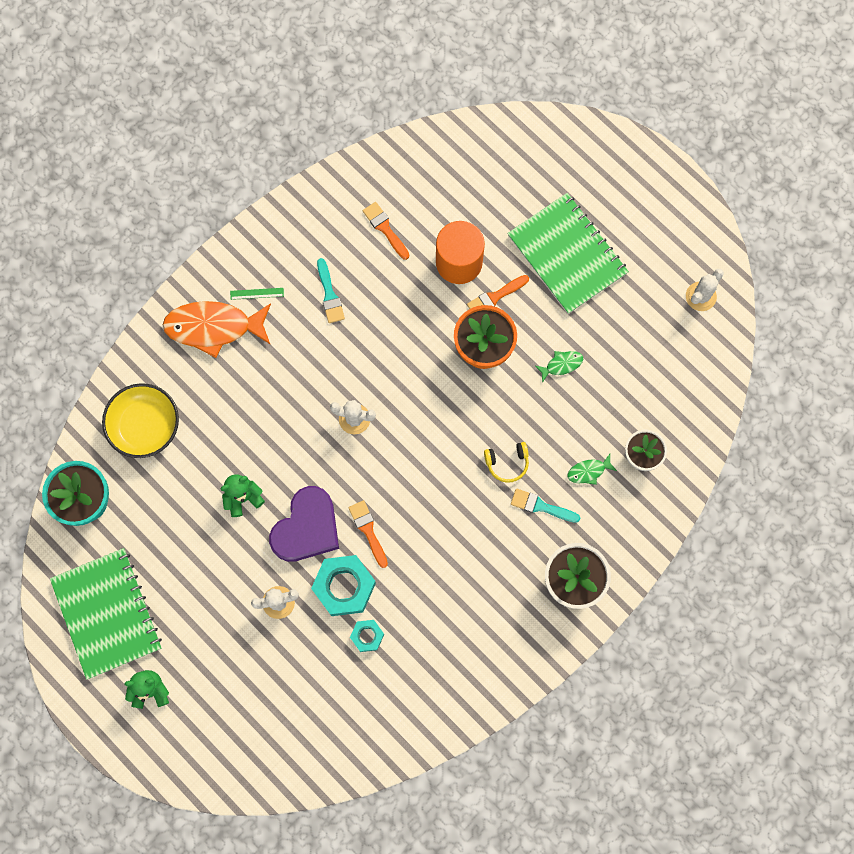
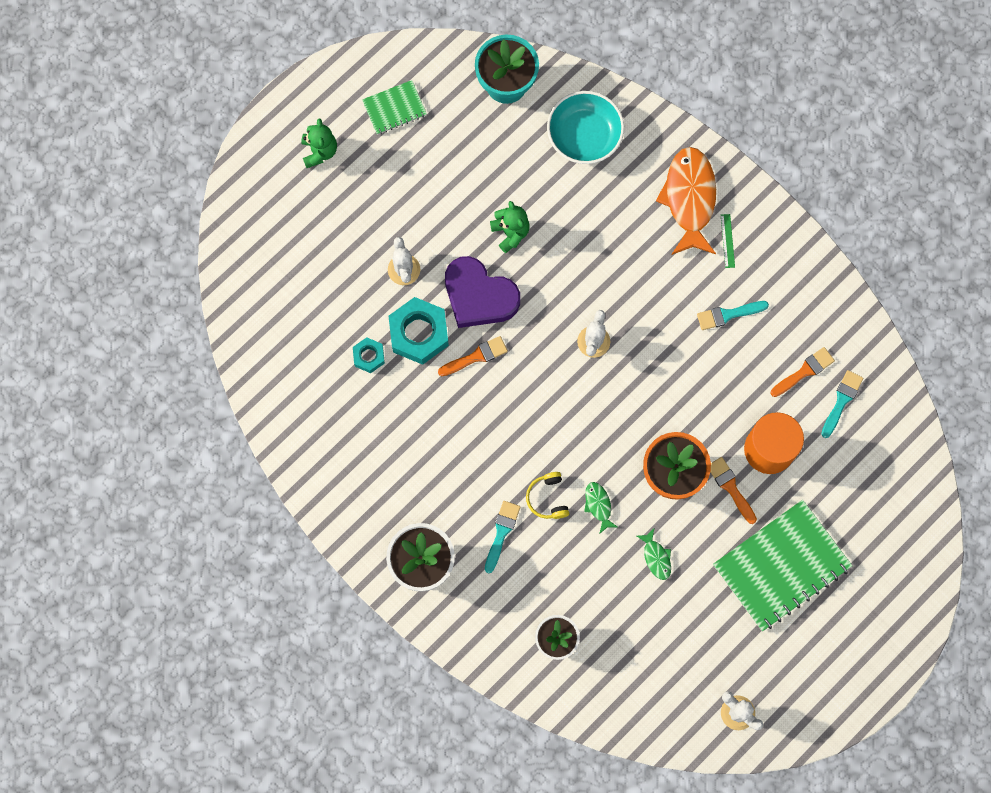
camera: 90 degrees right, 0 degrees up
green notebook [50,548,162,680] -> green notebook [362,80,427,135], size x0.51
yellow bowl [102,383,179,458] -> turquoise bowl [547,91,624,164]
green fish [567,454,617,485] -> green fish moved to [584,482,617,534]
none -> turquoise brush [821,370,863,438]

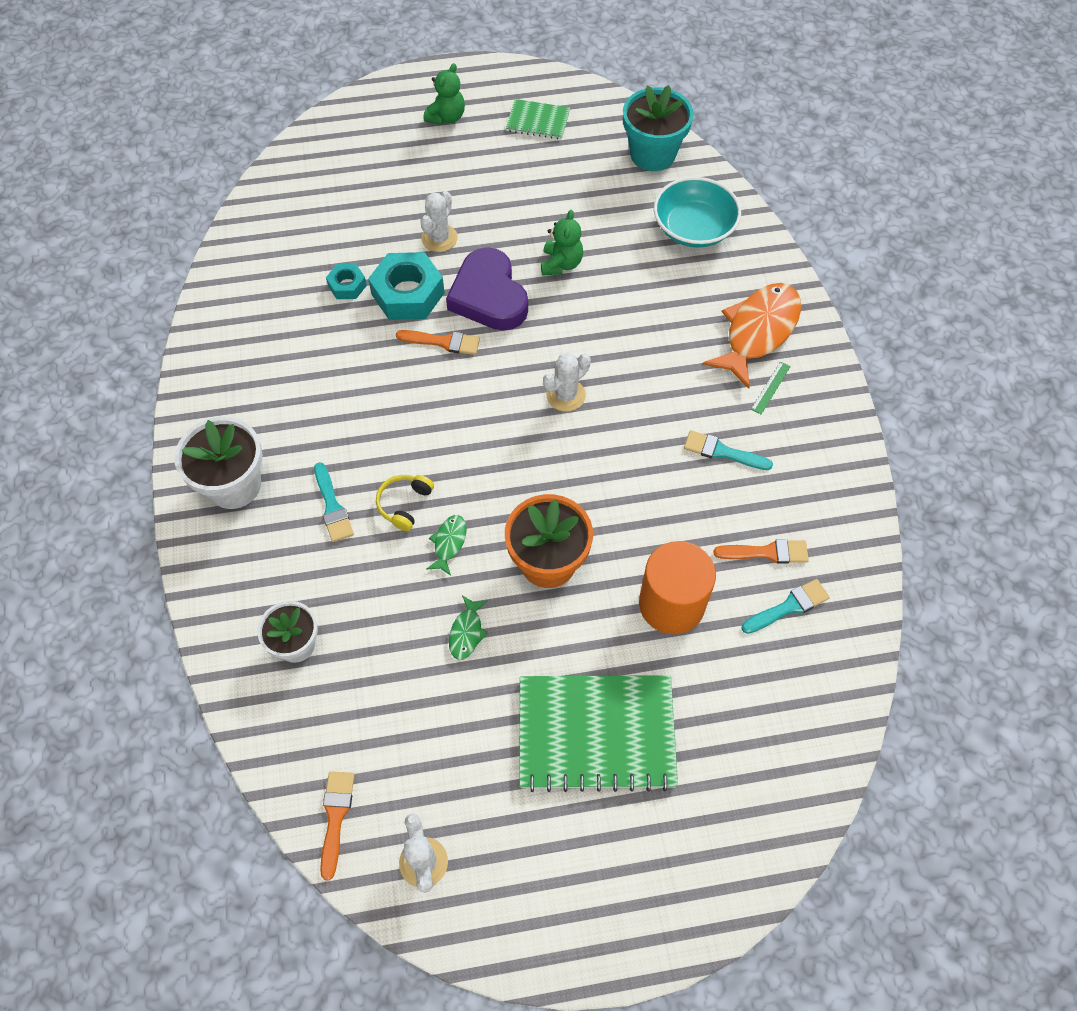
camera: 35 degrees right, 15 degrees down
turquoise brush [485,501,520,573] -> turquoise brush turned 105 degrees clockwise [314,462,354,542]
orange brush [711,457,757,524] -> orange brush moved to [320,771,354,880]

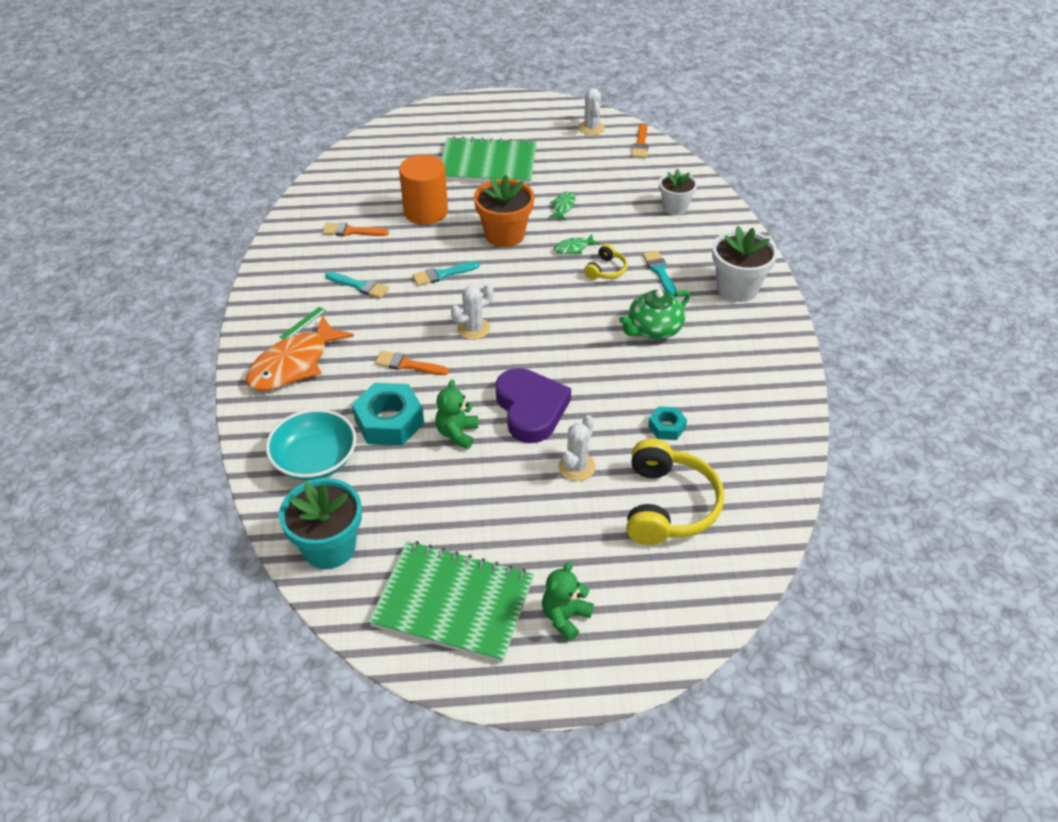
camera: 175 degrees left, 15 degrees down
turquoise nut [368,252,445,320] -> turquoise nut moved to [352,383,424,445]
orange brush [396,330,480,355] -> orange brush moved to [375,351,449,375]
green fish [426,515,466,576] -> green fish turned 45 degrees clockwise [554,234,600,254]
green notebook [506,99,570,140] -> green notebook [369,541,534,663], size x1.97
turquoise brush [741,579,830,634] -> turquoise brush moved to [412,261,480,286]
none -> green teapot [619,290,690,340]
none -> yellow headphones [626,439,724,545]

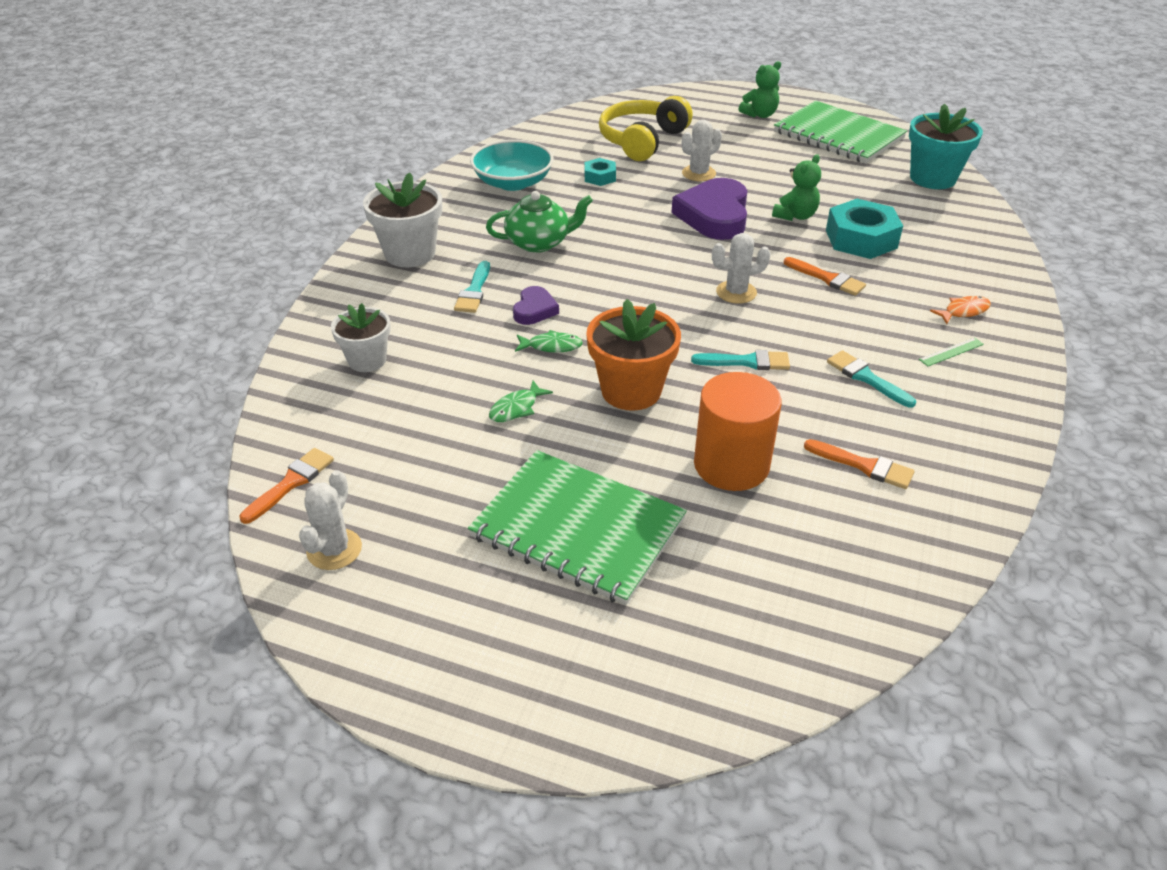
camera: 155 degrees left, 5 degrees down
orange fish [246,315,354,391] -> orange fish [930,296,991,324], size x0.45
turquoise bowl [266,409,356,480] -> turquoise bowl moved to [470,140,554,191]
yellow headphones [584,244,627,280] -> purple heart [513,286,559,325]

